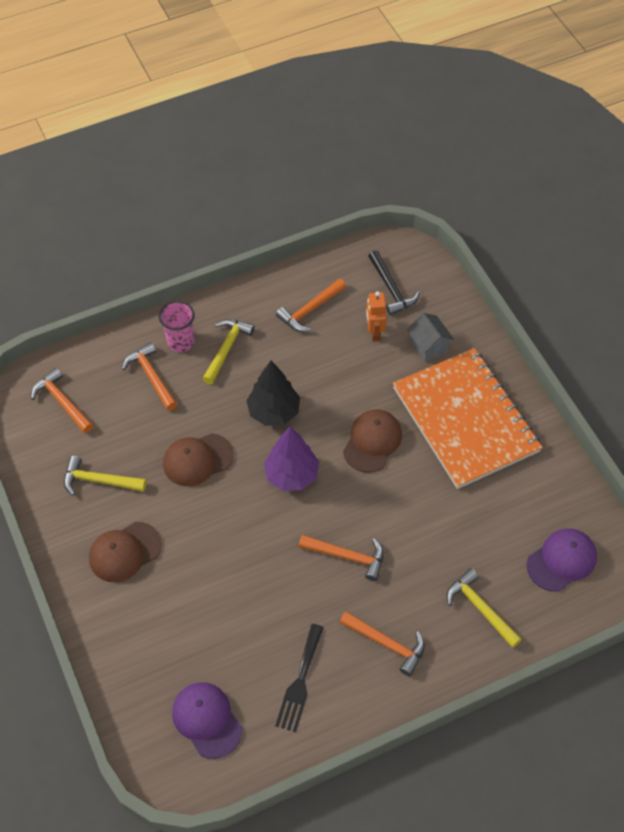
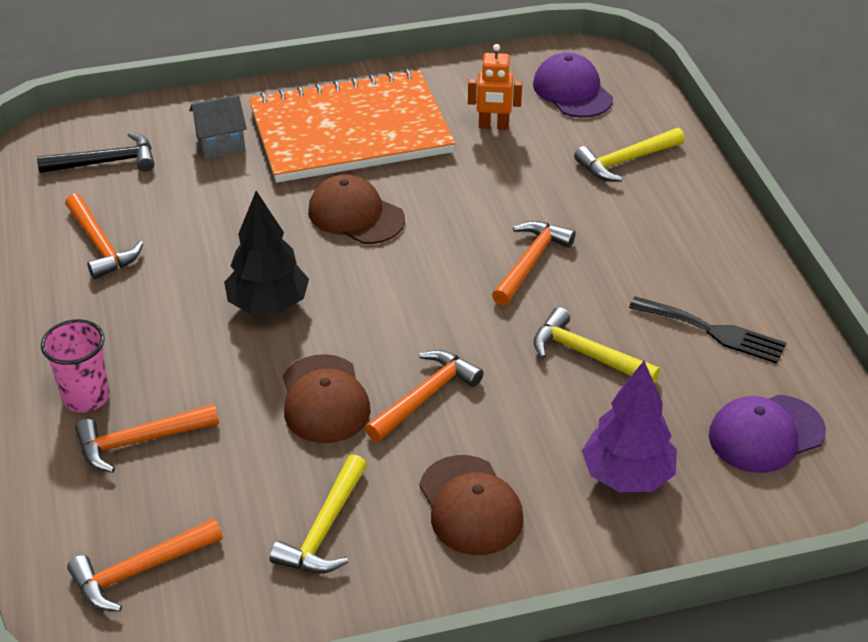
camera: 80 degrees left, 15 degrees down
yellow hammer [202,319,255,384] -> yellow hammer moved to [533,307,660,384]
purple tree [264,427,319,491] -> purple tree moved to [582,361,677,492]
orange hammer [339,611,425,676] -> orange hammer moved to [365,350,484,442]
orange robot [366,291,387,342] -> orange robot moved to [468,44,522,130]

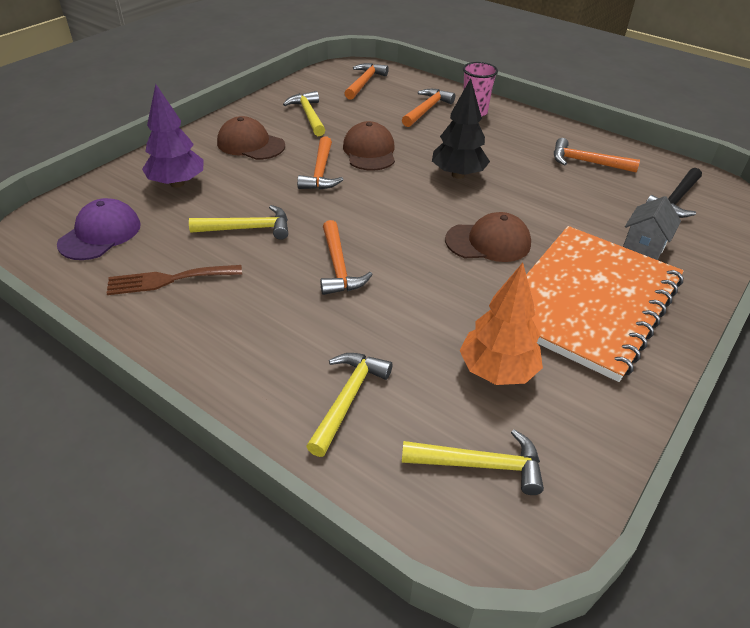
camera: 140 degrees right, 0 degrees up
brown cap [283,354,371,443] -> brown cap turned 45 degrees clockwise [343,121,395,171]
orange robot [468,44,522,130] -> orange tree [460,263,543,385]
purple cap [533,52,613,118] -> yellow hammer [402,429,544,495]
black fork [629,296,787,364] -> brown fork [107,265,242,295]

